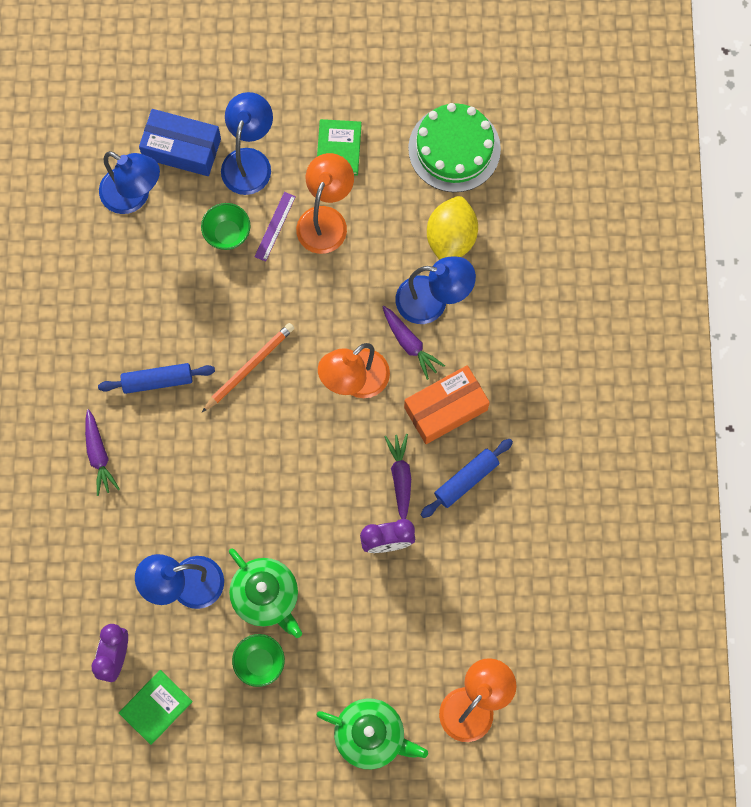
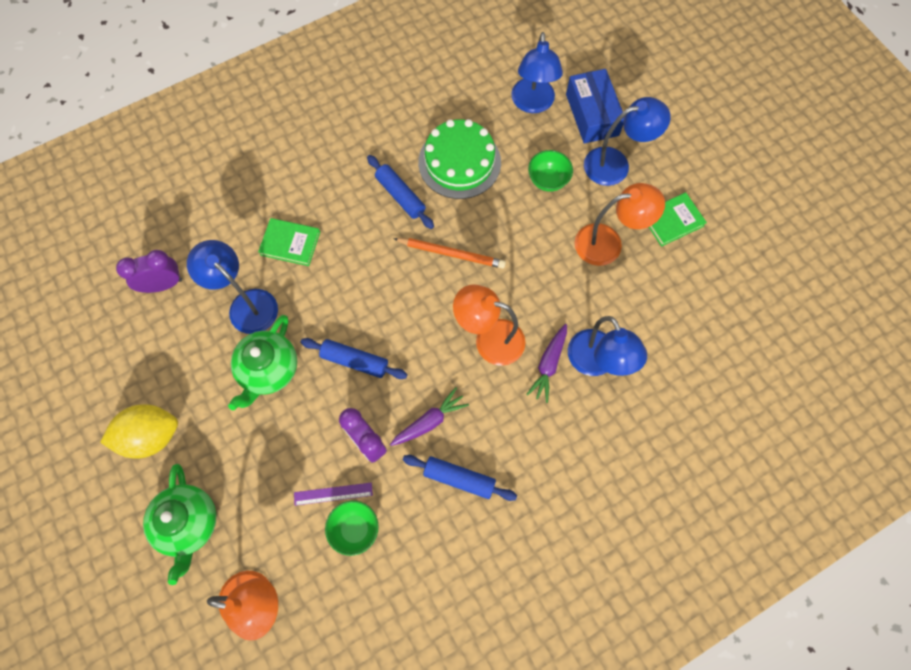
camera: 60 degrees right, 5 degrees down
purple carrot [85,409,120,496] -> none
green book [119,670,193,745] -> green book moved to [258,218,320,266]
green bowl [232,634,285,687] -> green bowl moved to [325,501,379,556]
purple ruler [254,192,296,262] -> purple ruler moved to [294,483,373,506]
orange box [404,365,490,444] -> none
green cake [408,103,501,192] -> green cake moved to [418,119,501,199]
yellow lemon [427,196,478,260] -> yellow lemon moved to [100,404,178,459]
none -> blue rolling pin [300,338,408,379]

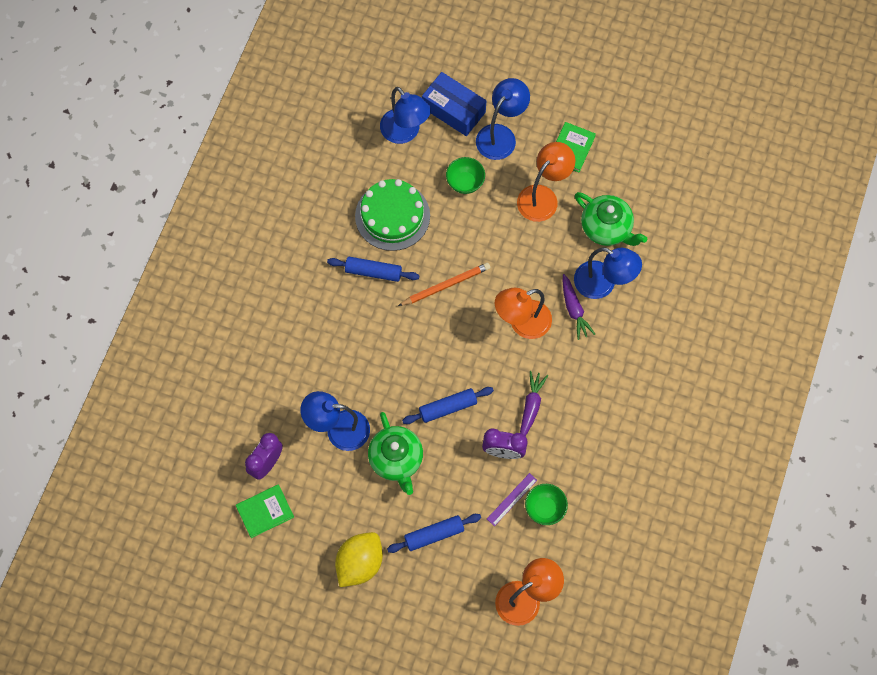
camera: 40 degrees left, 0 degrees up
green teapot [143,464,216,585] -> green teapot moved to [575,192,647,246]
green book [258,218,320,266] -> green book moved to [236,484,294,538]
blue rolling pin [403,455,517,501] -> blue rolling pin moved to [387,514,481,553]

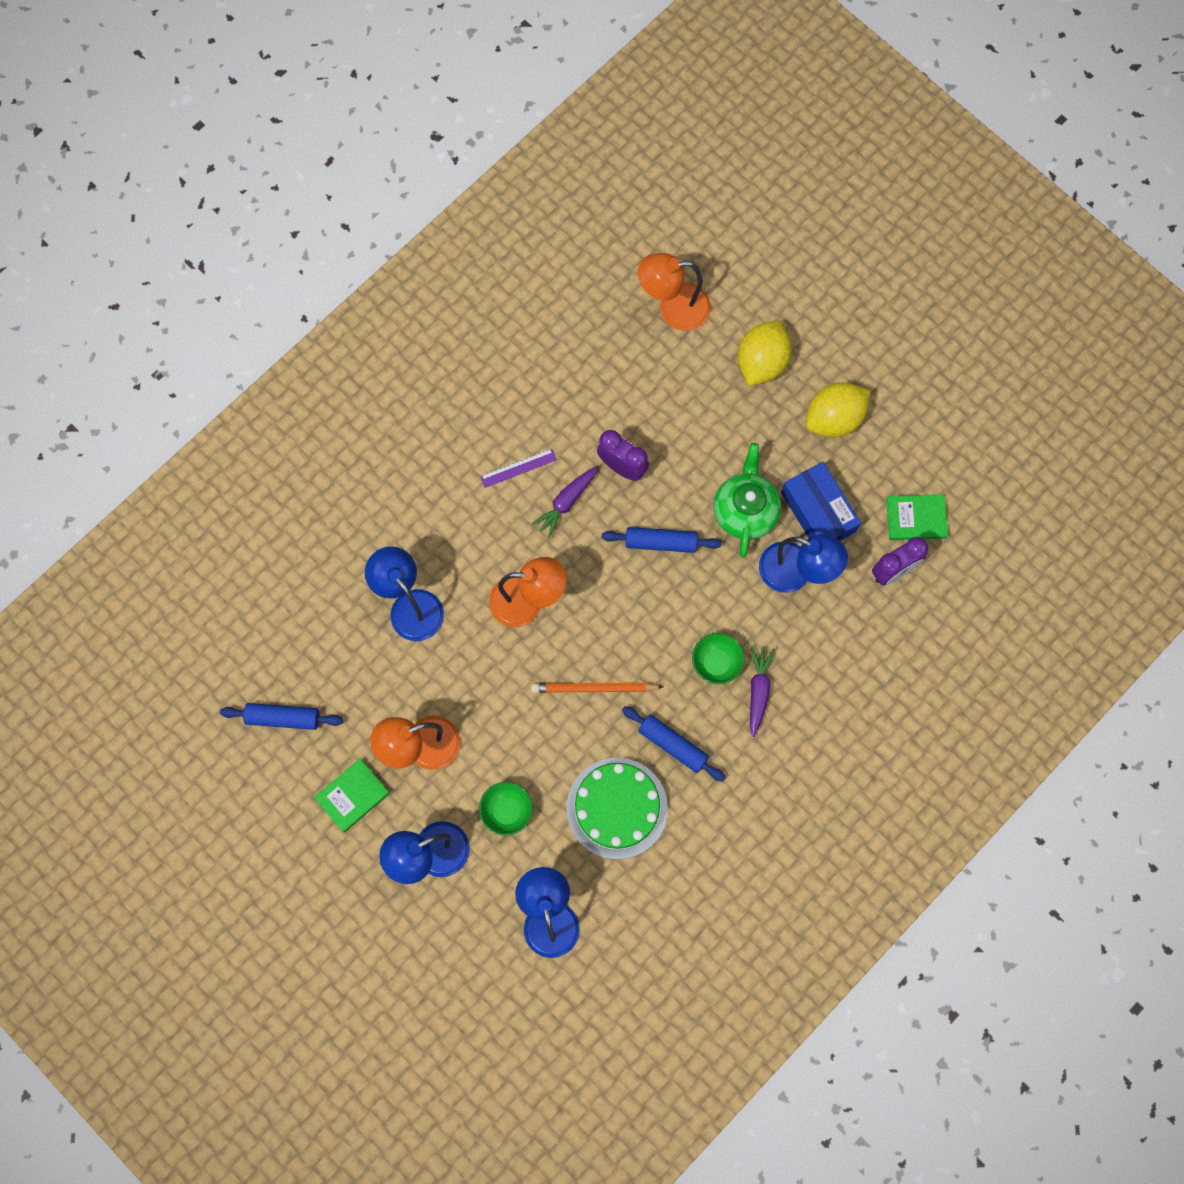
camera: 155 degrees left, 5 degrees up
blue rolling pin [387,514,481,553] -> blue rolling pin moved to [220,703,343,730]
blue box [422,72,486,136] -> blue box moved to [781,462,861,541]
purple ruler [487,473,537,526] -> purple ruler moved to [480,449,557,488]
green bowl [525,484,568,525] -> green bowl moved to [692,633,745,684]
purple carrot [563,274,595,340] -> purple carrot moved to [750,646,775,737]
green teapot [575,192,647,246] -> none
none -> yellow lemon [738,321,792,386]

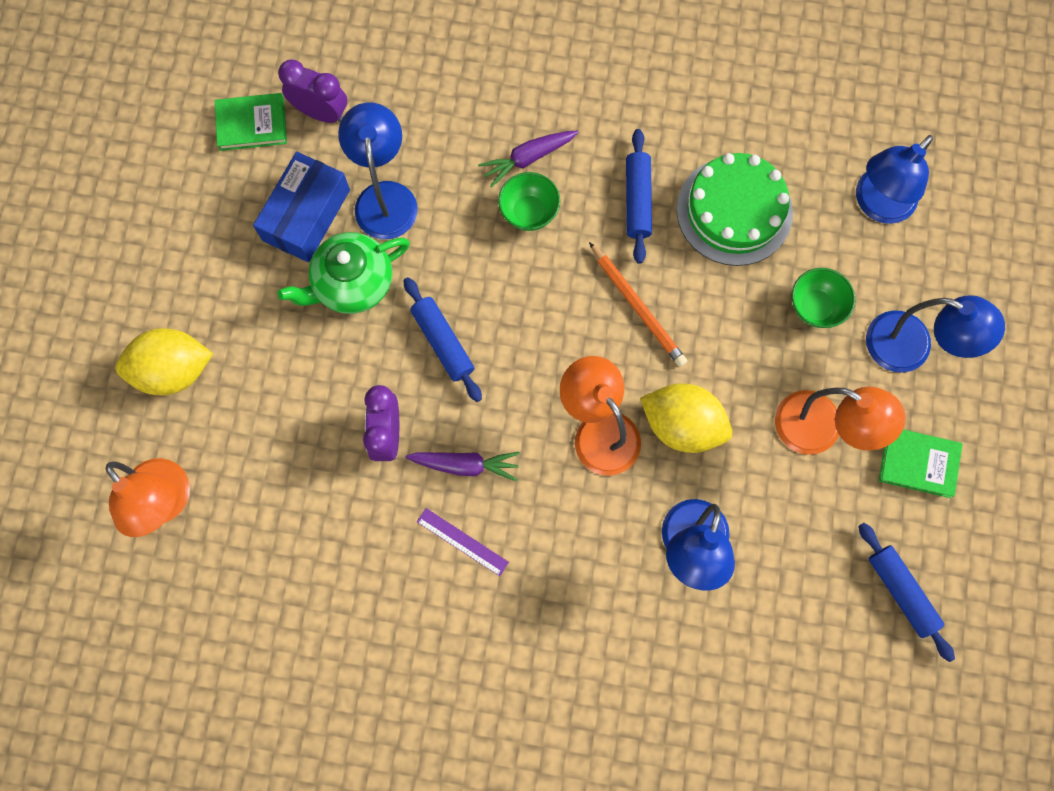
camera: 125 degrees left, 0 degrees up
yellow lemon [806,382,871,438] -> yellow lemon moved to [640,383,732,453]
green book [886,494,948,540] -> green book turned 60 degrees counterclockwise [215,93,287,151]

